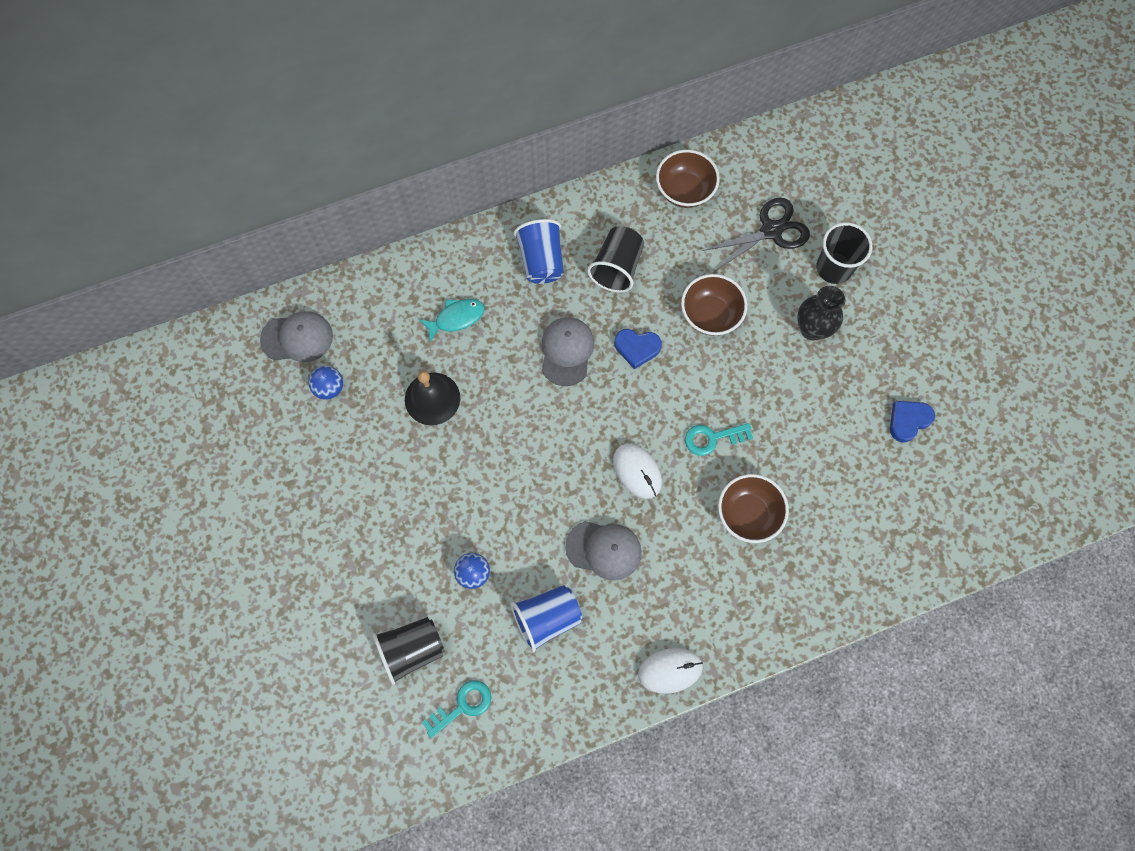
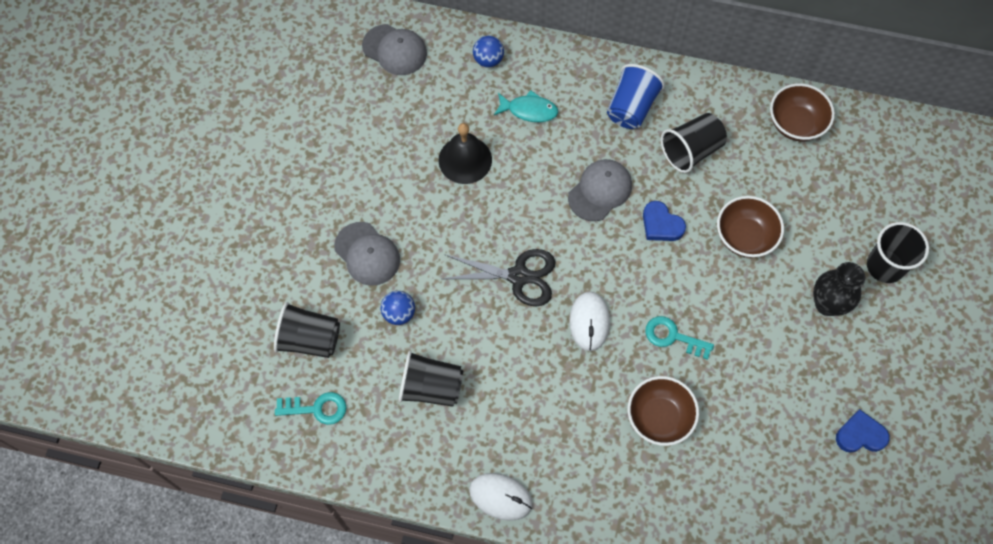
camera: 35 degrees right, 5 degrees down
blue ball [308,366,343,400] -> blue ball moved to [473,36,504,68]
blue cup [511,585,582,652] -> black cup [399,351,463,407]
grey cap [565,521,642,581] -> grey cap moved to [334,222,400,286]
black scissors [703,198,810,271] -> black scissors moved to [442,249,555,306]

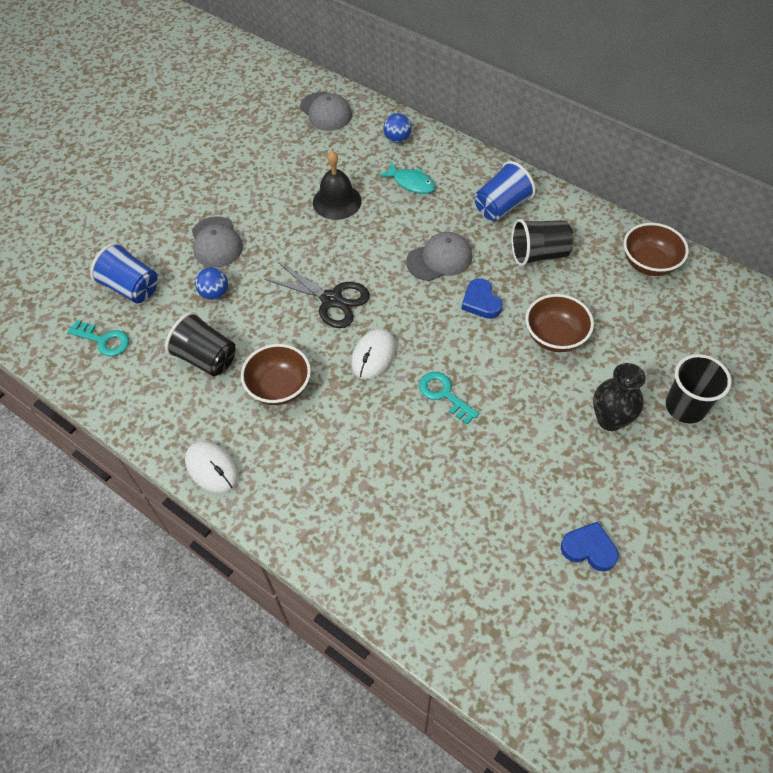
camera: 25 degrees right, 10 degrees down
black cup [274,302,340,358] -> blue cup [90,242,158,303]
brown bowl [628,376,699,446] -> brown bowl moved to [241,344,311,405]

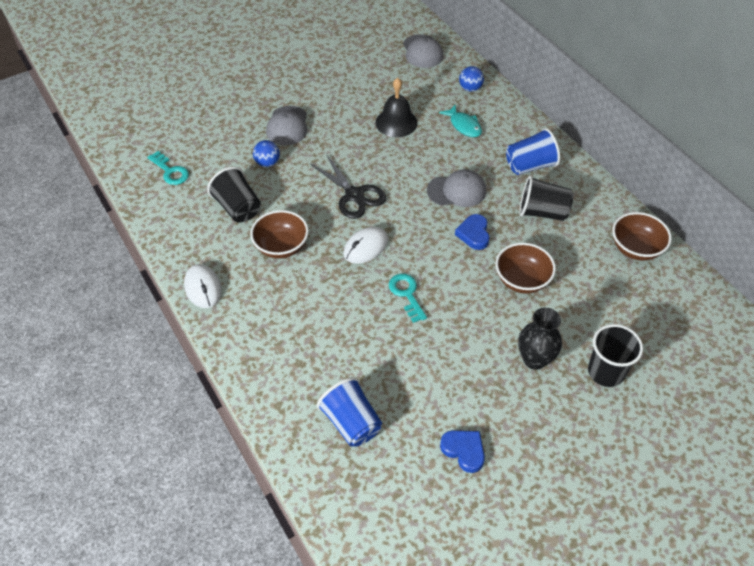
camera: 20 degrees right, 5 degrees down
blue cup [90,242,158,303] -> blue cup moved to [317,377,382,447]

